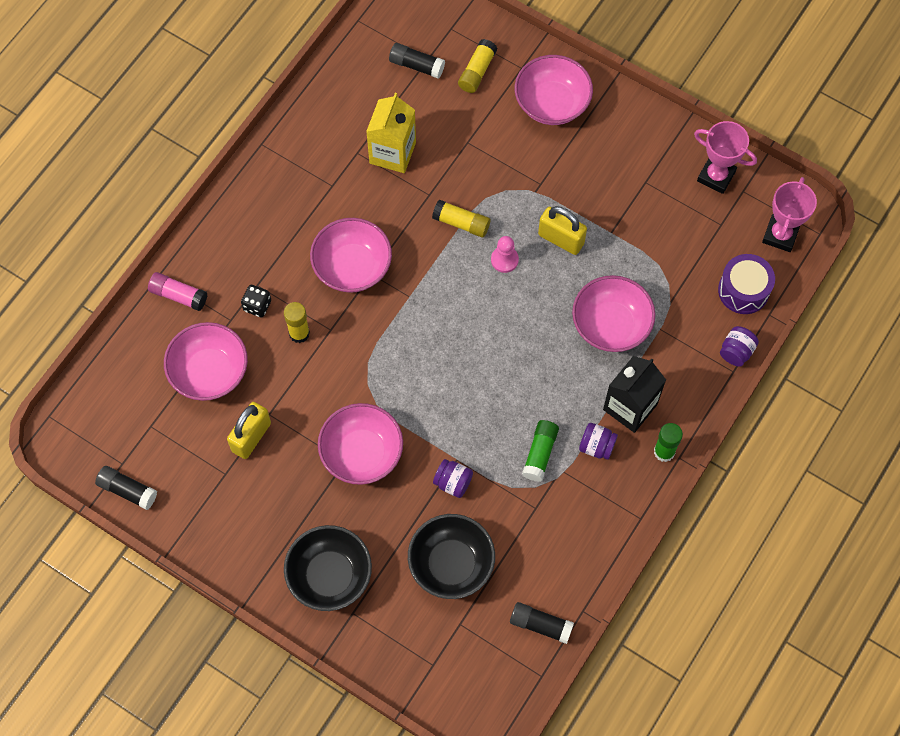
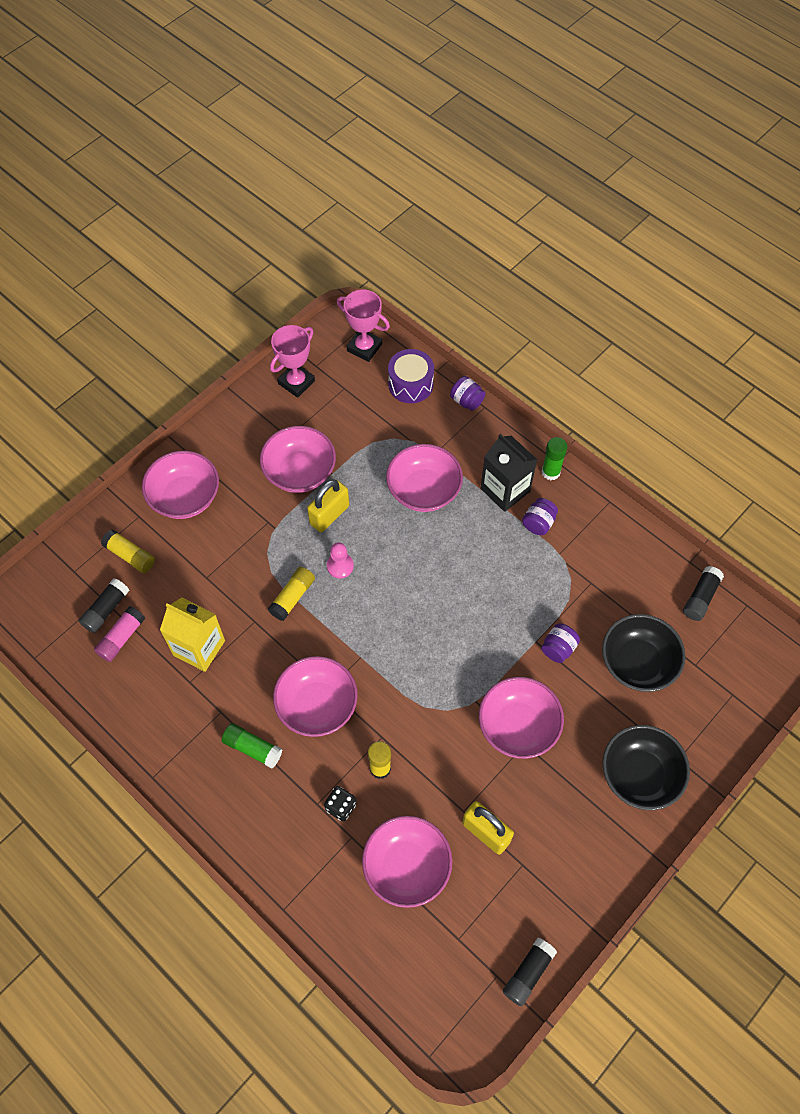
camera: 80 degrees left, 5 degrees down
pink glue stick [148,272,207,311] -> pink glue stick moved to [94,606,145,662]
green glue stick [522,420,559,482] -> green glue stick moved to [222,723,282,768]
none -> pink bowl [260,426,336,493]

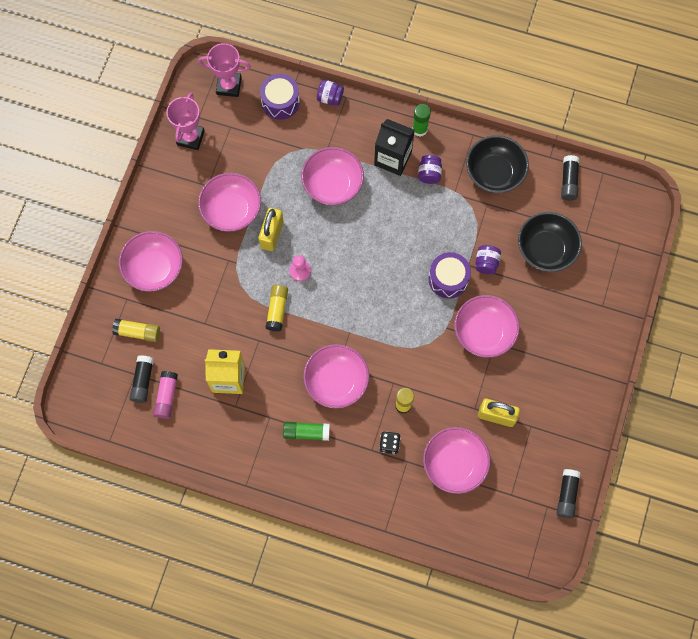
camera: 25 degrees left, 10 degrees up
black bowl [602,725,690,810] -> black bowl moved to [466,135,529,193]
none -> purple drum [429,252,471,299]

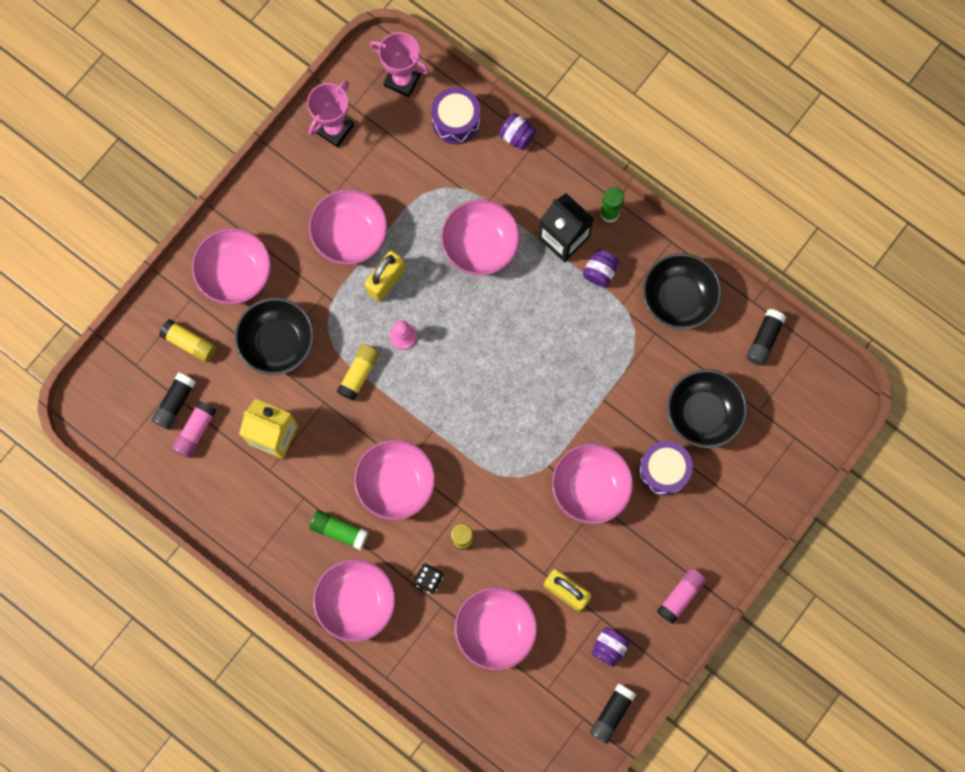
camera: 20 degrees right, 5 degrees up
purple drum [429,252,471,299] -> purple drum moved to [638,441,693,496]
purple jar [476,245,501,274] -> purple jar moved to [592,627,630,667]
none -> black bowl [234,298,314,375]
none -> pink bowl [313,559,395,642]
none -> pink glue stick [657,568,707,624]

